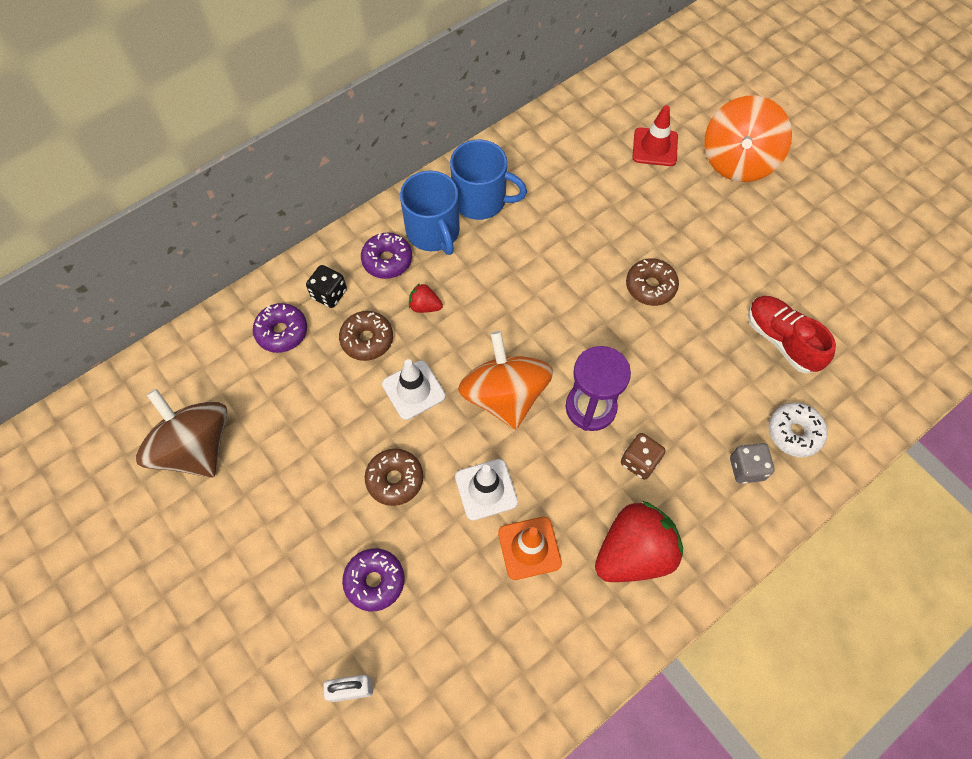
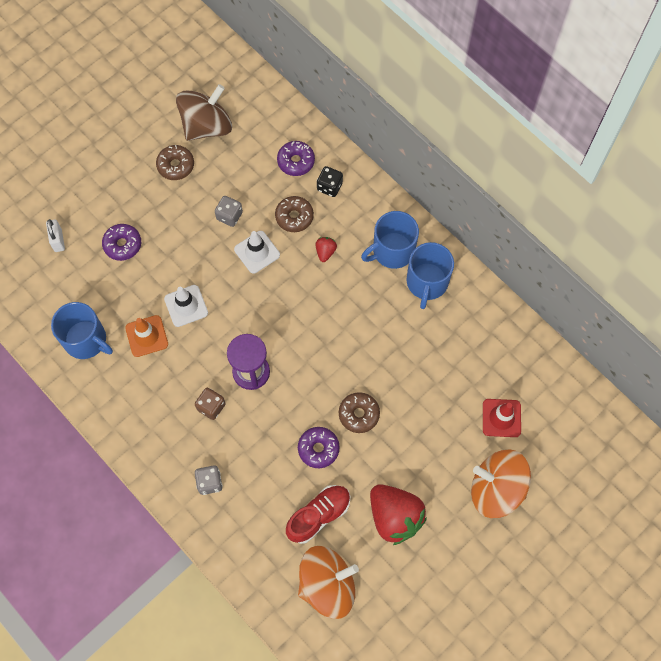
camera: 85 degrees right, 5 degrees up
purple donut [361,233,412,279] -> purple donut moved to [298,427,340,468]
brown donut [365,449,423,506] -> brown donut moved to [156,145,194,180]
orange spinning top [458,331,553,429] -> orange spinning top moved to [298,546,359,619]
red strawberry [595,501,683,582] -> red strawberry moved to [370,484,427,545]
white donut [769,403,828,457] -> none
none -> blue mug [51,302,113,359]
none -> grey dice [215,196,243,227]

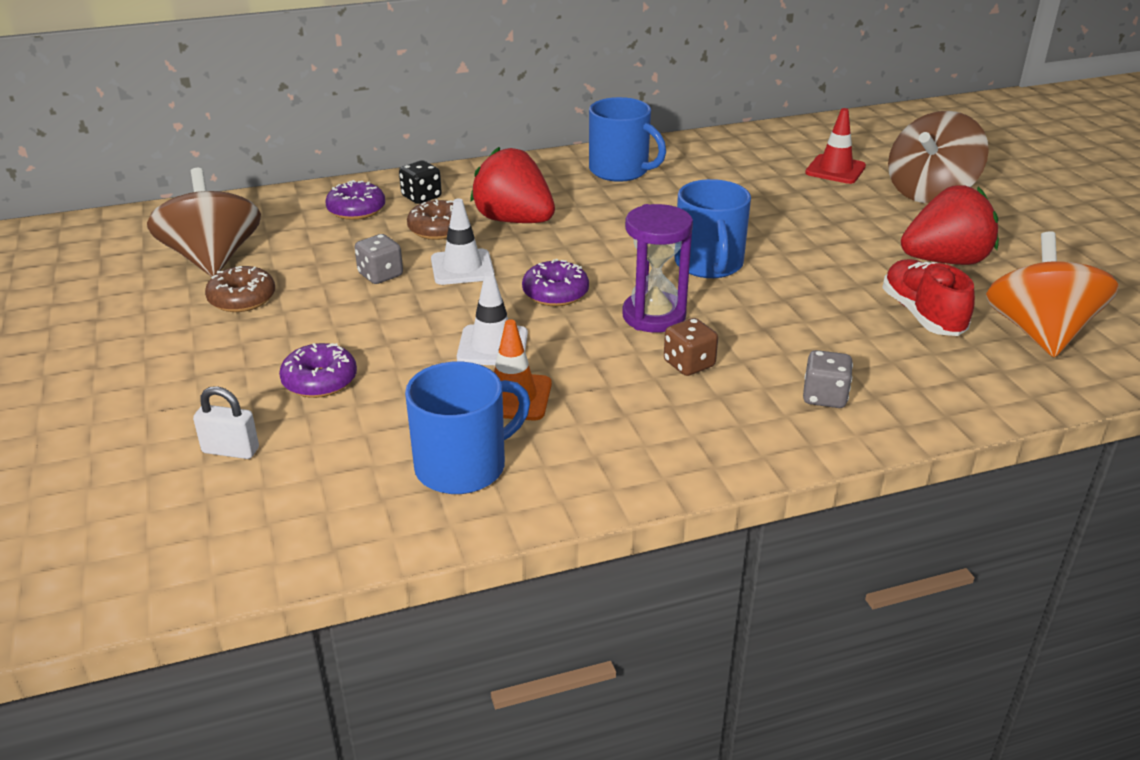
camera: 65 degrees left, 35 degrees down
purple donut [298,427,340,468] -> purple donut moved to [522,259,589,306]
red strawberry [316,237,337,262] -> red strawberry [470,147,555,223], size x2.26
brown donut [339,392,380,433] -> none
blue mug [361,211,419,269] -> blue mug moved to [674,179,751,278]
orange spinning top [471,449,531,518] -> brown spinning top [888,111,989,203]

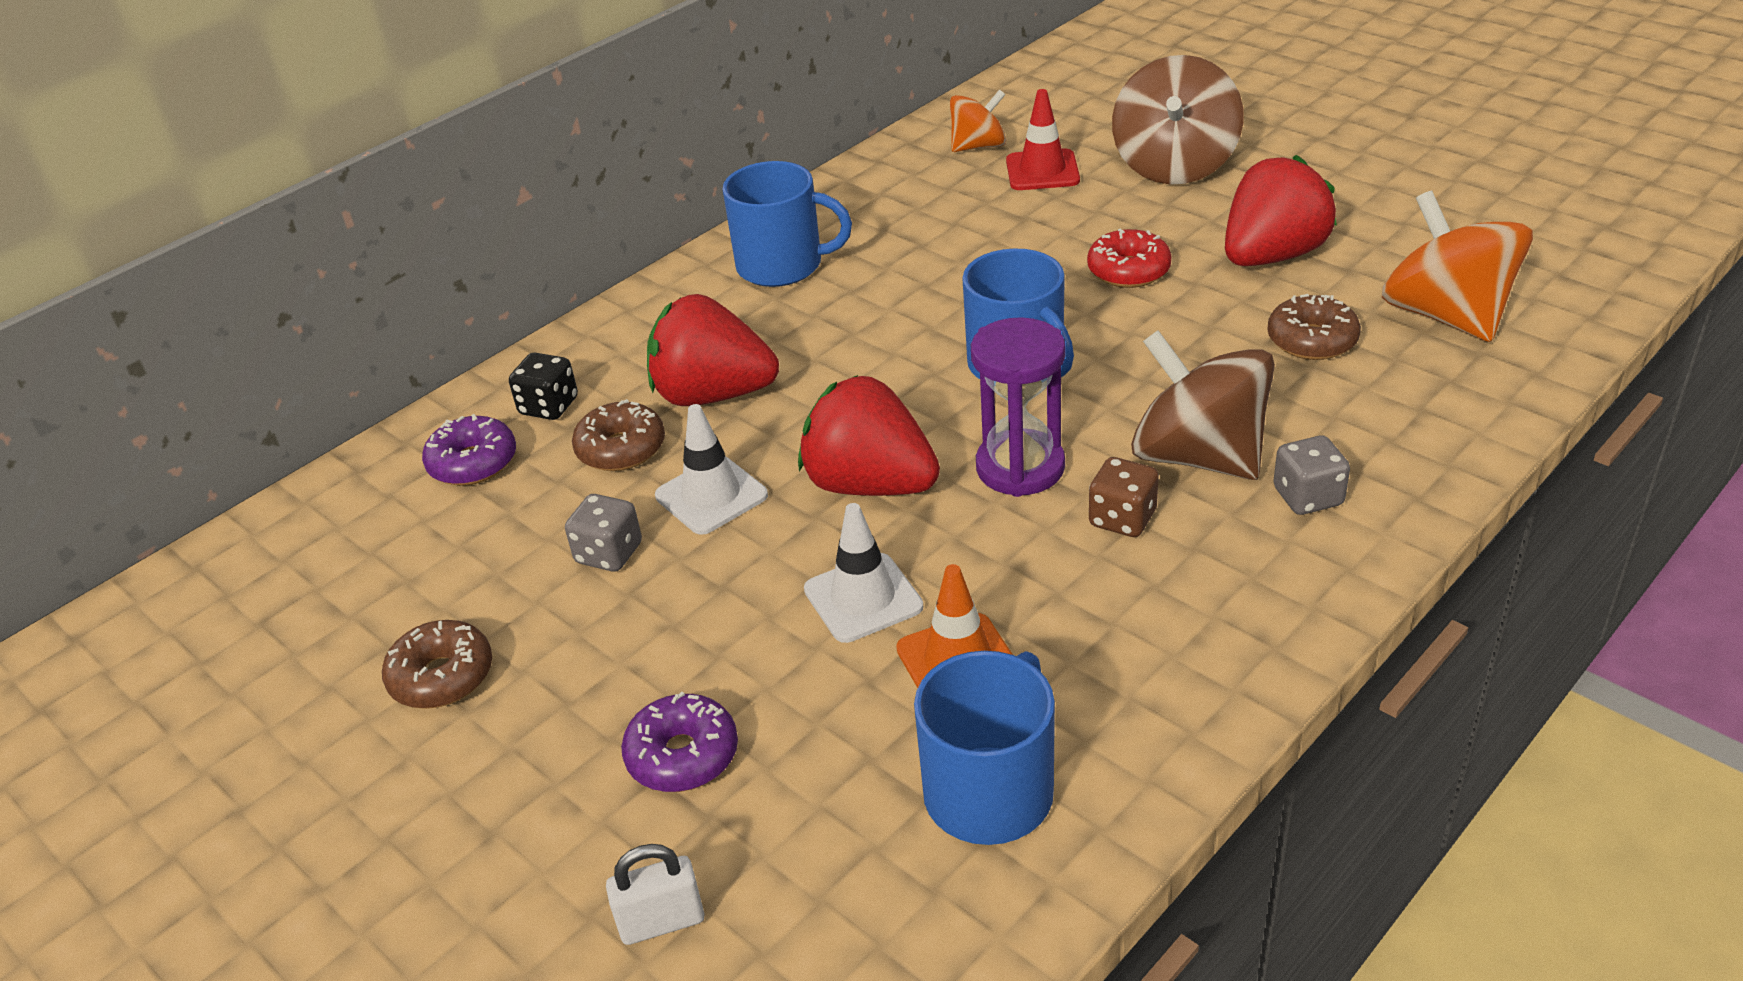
camera: 25 degrees left, 5 degrees up
brown spinning top [147,168,261,277] -> brown spinning top moved to [1131,330,1275,480]
purple donut [522,259,589,306] -> red strawberry [798,375,940,496]
red shoe [882,259,975,336] -> brown donut [1267,294,1361,360]
none -> orange spinning top [950,89,1006,152]
none -> red donut [1087,229,1172,288]

